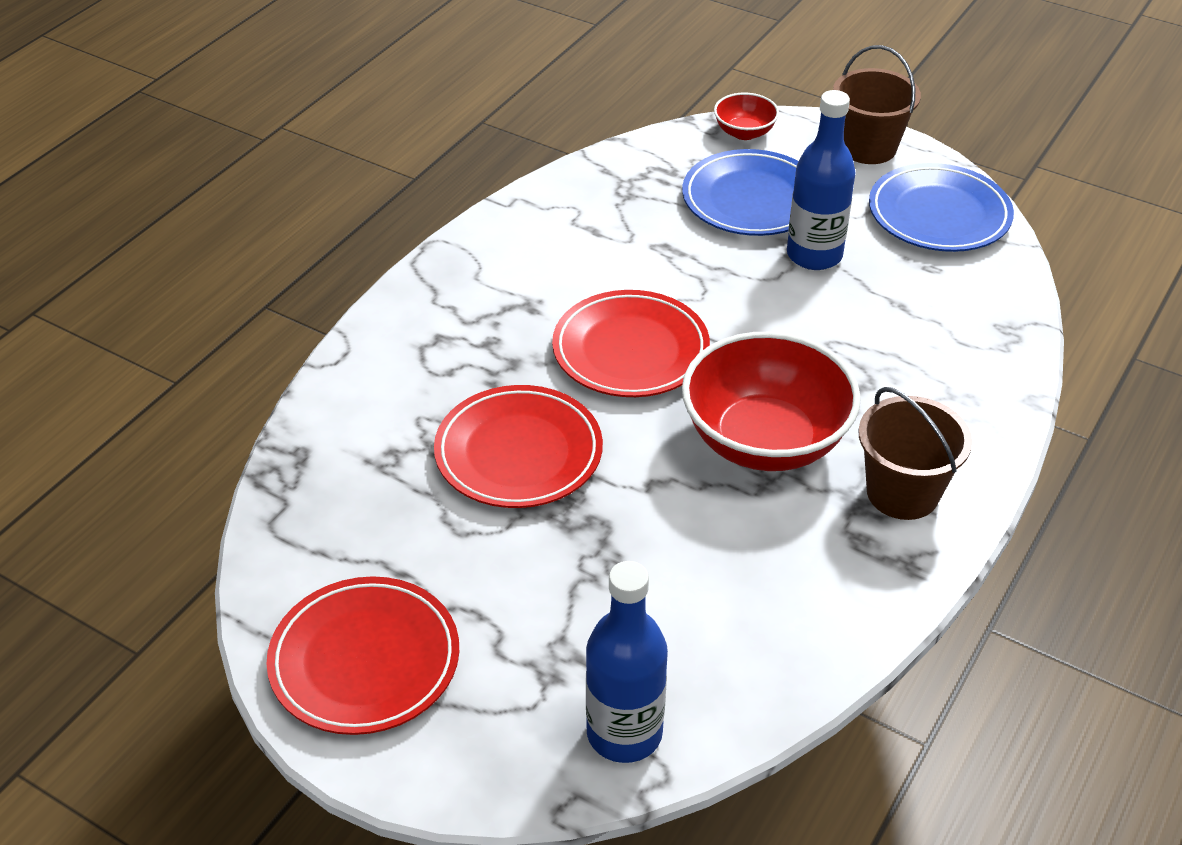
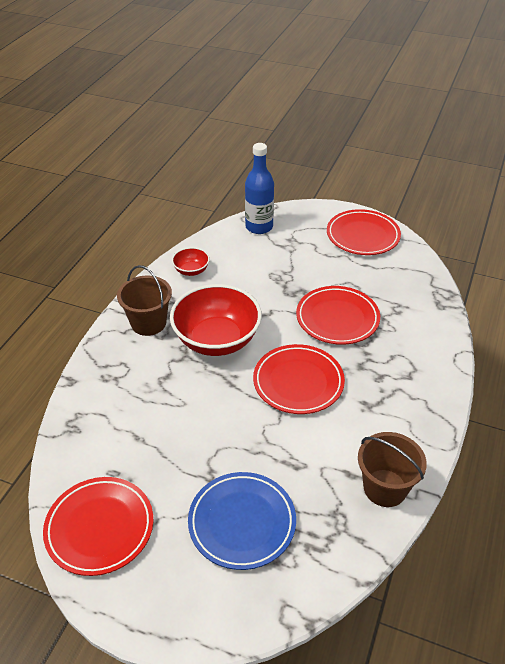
camera: 170 degrees right, 0 degrees up
red bowl [714,93,779,140] -> red bowl moved to [172,247,210,276]
blue bottle [787,90,856,270] -> none
brown bucket [833,45,921,164] -> brown bucket moved to [358,432,427,507]
blue plate [869,163,1014,252] -> red plate [43,477,153,576]

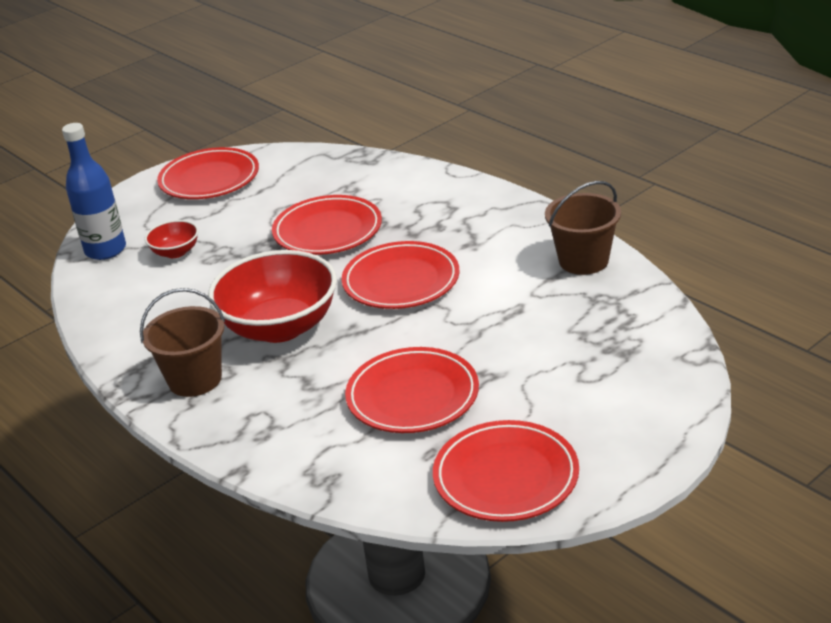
camera: 60 degrees left, 10 degrees down
red bowl [172,247,210,276] -> red bowl moved to [145,220,198,258]
blue plate [188,472,296,570] -> none
none -> red plate [345,347,479,433]

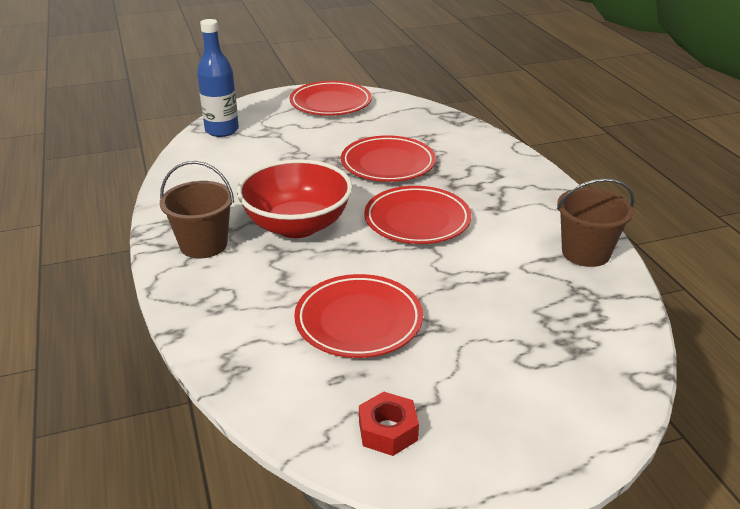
camera: 20 degrees right, 0 degrees up
red bowl [145,220,198,258] -> none
red plate [433,420,579,522] -> red nut [359,392,419,456]

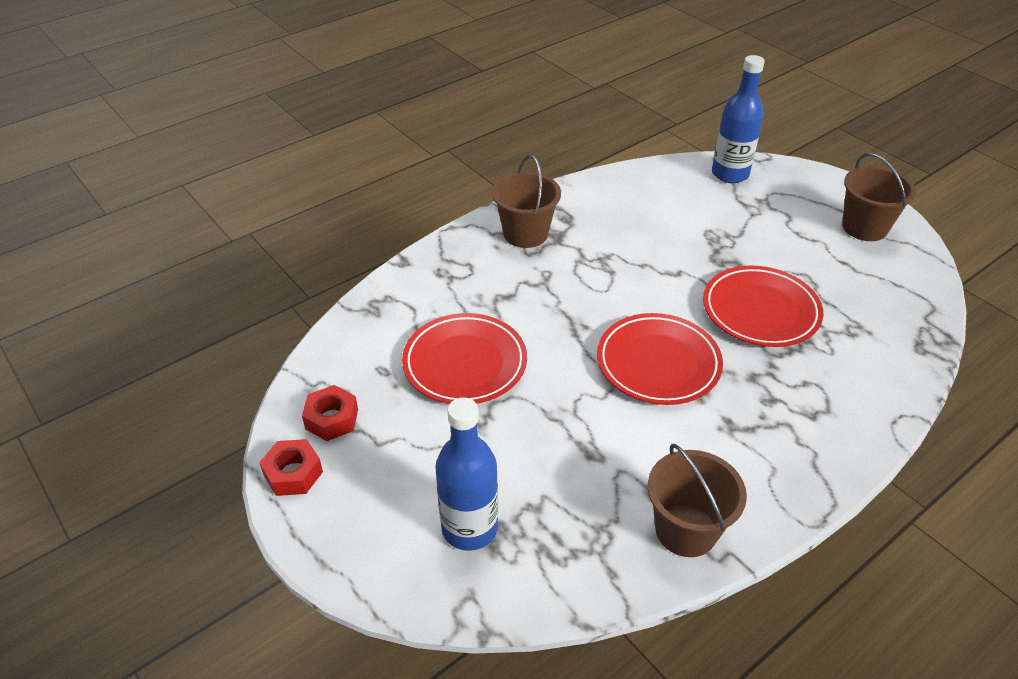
camera: 70 degrees right, 10 degrees up
red bowl [237,159,353,238] -> none
red plate [290,81,372,115] -> brown bucket [842,153,916,241]
none -> red nut [259,439,323,496]
none -> blue bottle [435,397,498,551]

